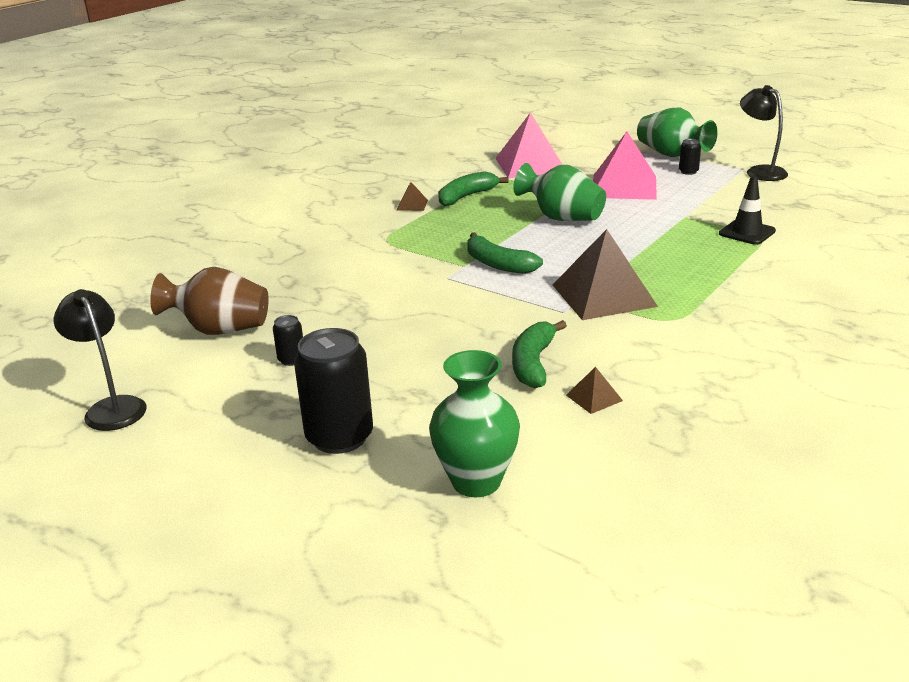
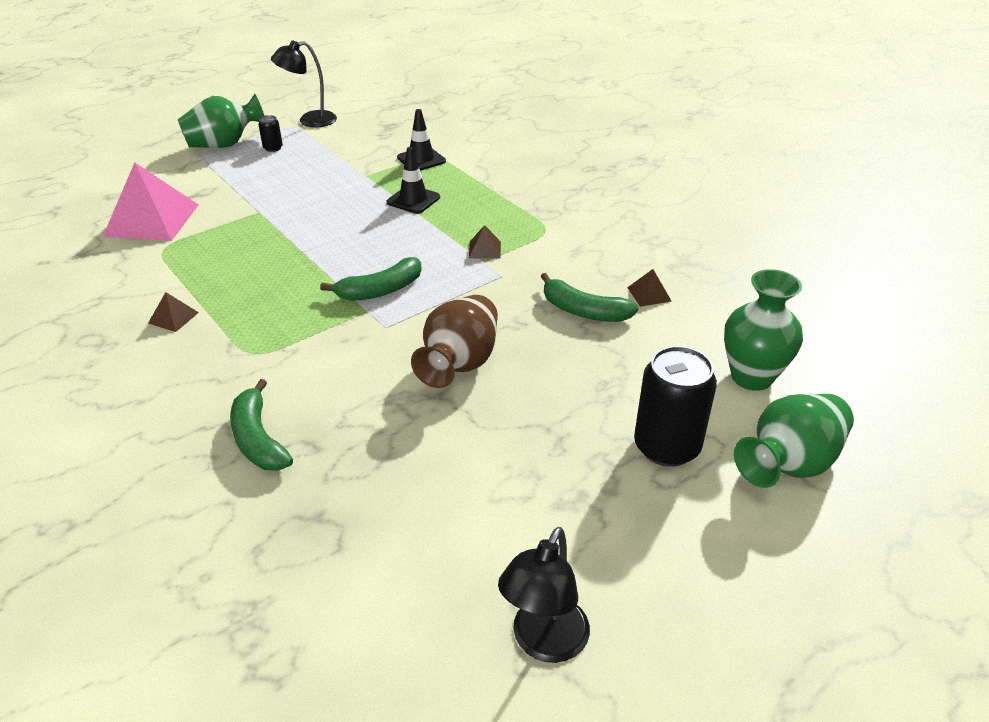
camera: 75 degrees left, 10 degrees up
black lamp [54,289,147,431] -> black lamp turned 45 degrees counterclockwise [498,527,590,663]
brown vase [150,267,269,335] -> brown vase moved to [411,295,498,388]
black can [273,315,303,366] -> none
green banana [438,171,509,206] -> green banana moved to [230,379,293,471]
green vase [513,163,606,221] -> green vase moved to [734,394,854,488]
brown pyramid [553,229,658,320] -> brown pyramid [469,225,501,259], size x0.43
pink pyramid [593,132,657,200] -> none
none -> black traffic cone [387,147,440,214]

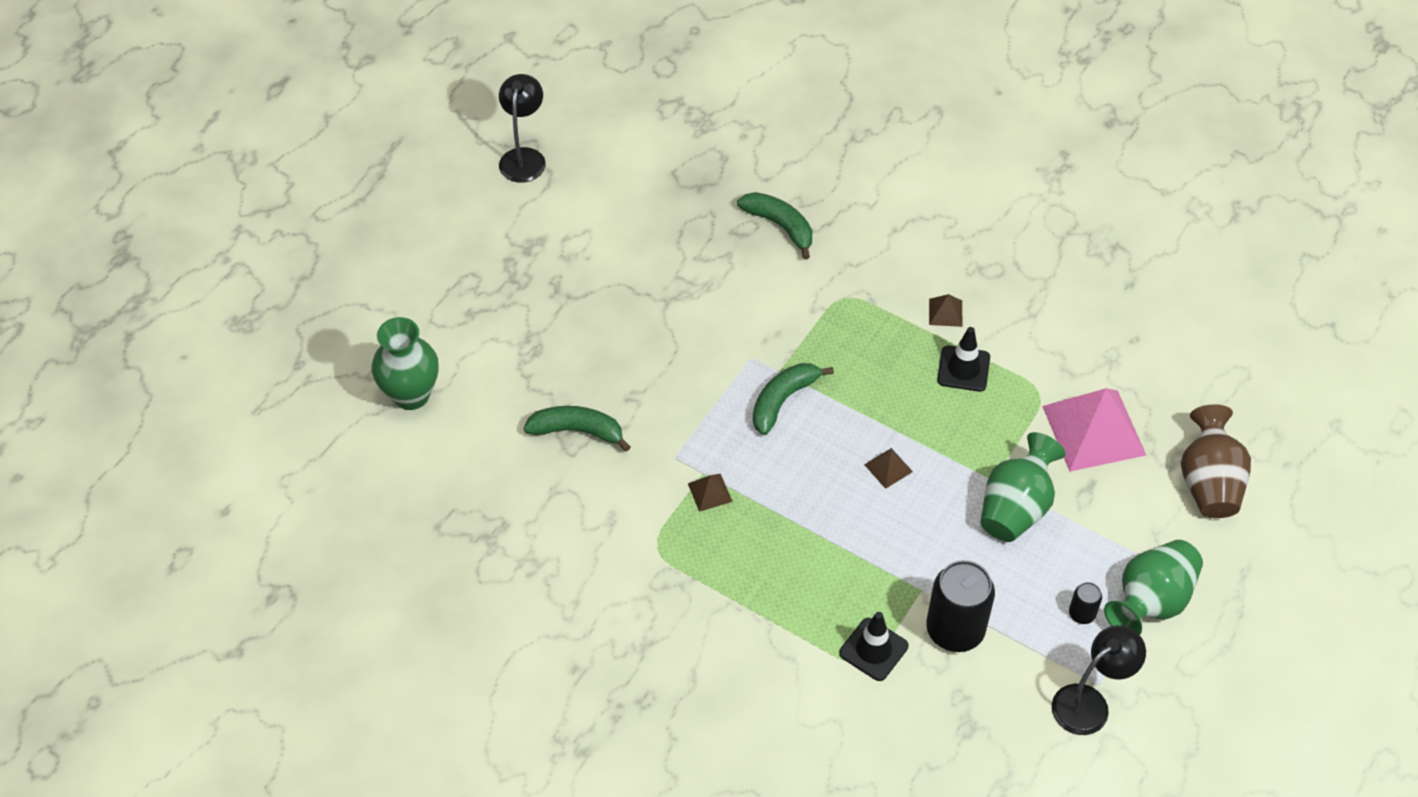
camera: 160 degrees right, 15 degrees up
black traffic cone [387,147,440,214] -> black traffic cone moved to [937,327,990,392]
brown vase [411,295,498,388] -> brown vase moved to [1181,404,1251,518]
brown pyramid [627,269,671,307] -> brown pyramid moved to [864,448,913,489]
black can [634,346,717,467] -> black can moved to [926,560,995,652]
green vase [734,394,854,488] -> green vase moved to [980,432,1066,542]

